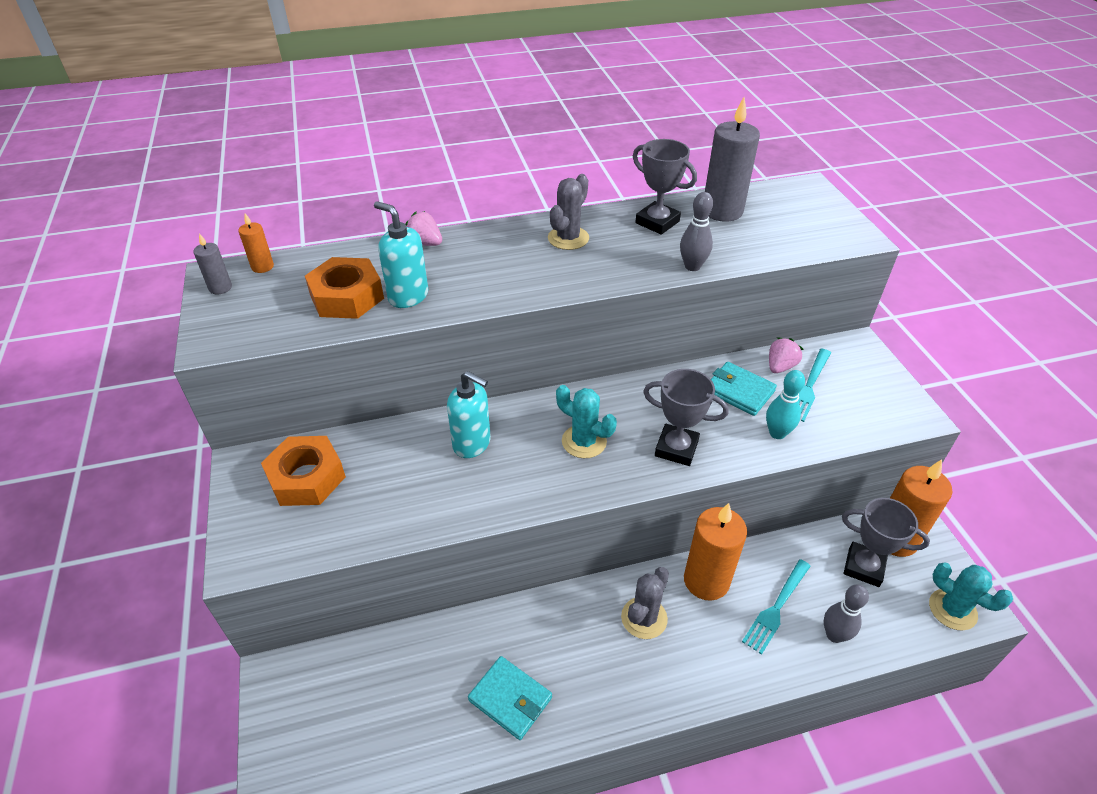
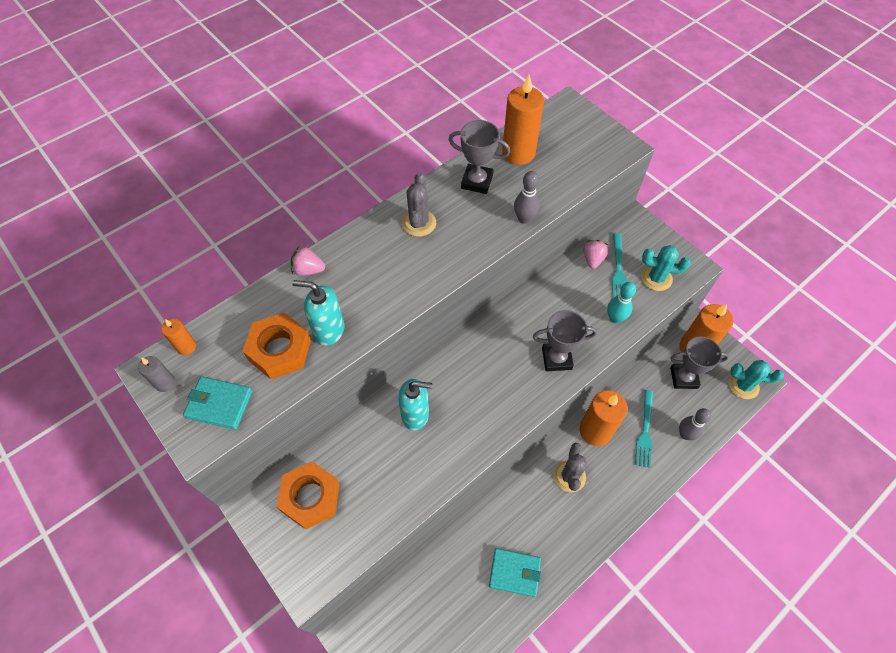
camera: 25 degrees left, 15 degrees up
turquoise cactus [556,385,617,458] -> turquoise cactus moved to [641,245,691,291]
grey candle [705,97,760,222] -> orange candle [502,74,544,165]
turquoise wallet [711,362,777,416] -> turquoise wallet moved to [183,377,252,430]

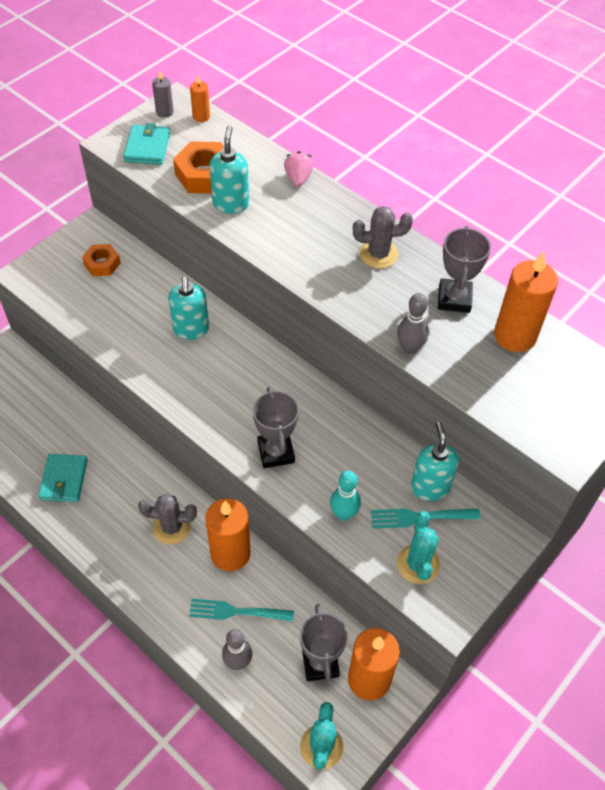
camera: 80 degrees right, 5 degrees down
orange nut [276,461,340,530] -> orange nut [82,244,121,276], size x0.63
pink strawberry [584,240,609,269] -> turquoise soap dispenser [411,422,459,501]

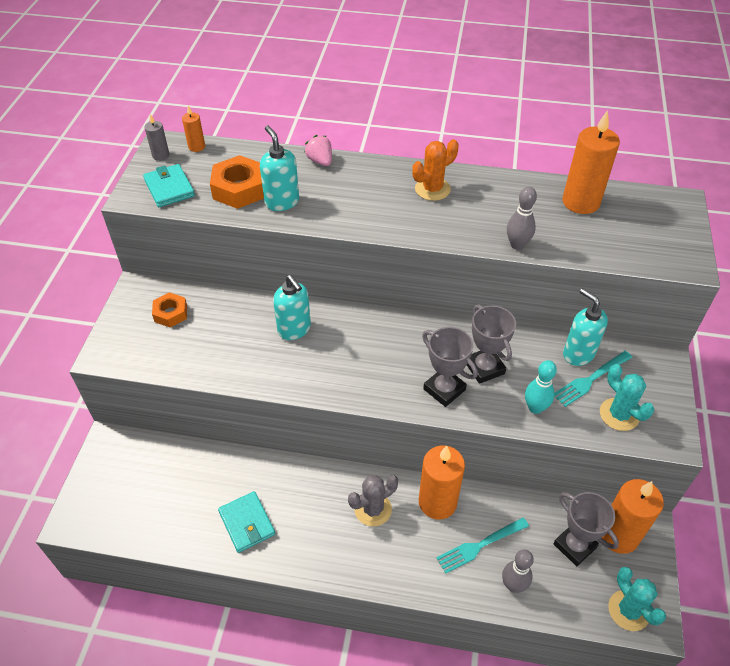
camera: 30 degrees left, 5 degrees down
grey cactus [353,206,413,269] -> orange cactus [412,139,459,201]
grey trophy [438,226,491,313] -> grey trophy moved to [467,305,516,384]

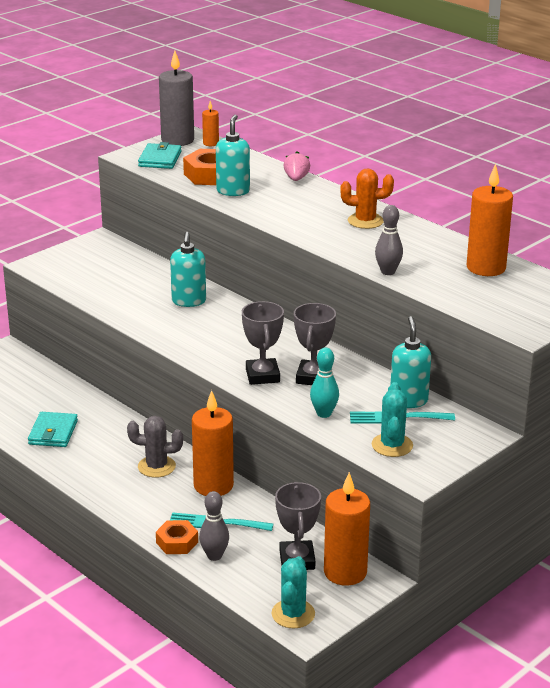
camera: 35 degrees right, 20 degrees down
grey candle [145,114,169,161] -> grey candle [159,51,194,146], size x2.06
orange nut [152,292,187,328] -> orange nut moved to [156,520,198,554]

